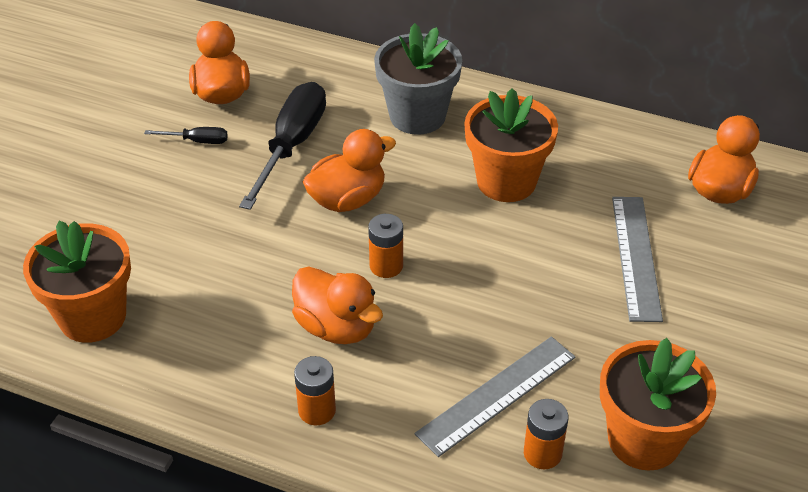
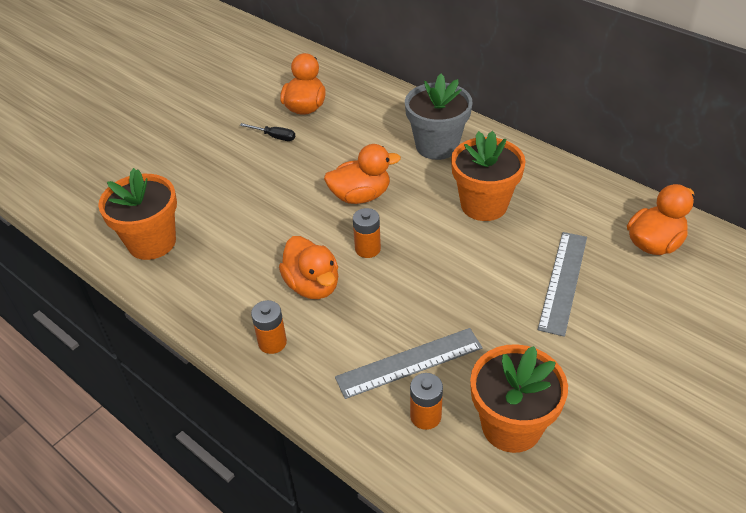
camera: 20 degrees right, 0 degrees up
black screwdriver [239,82,326,210] -> none

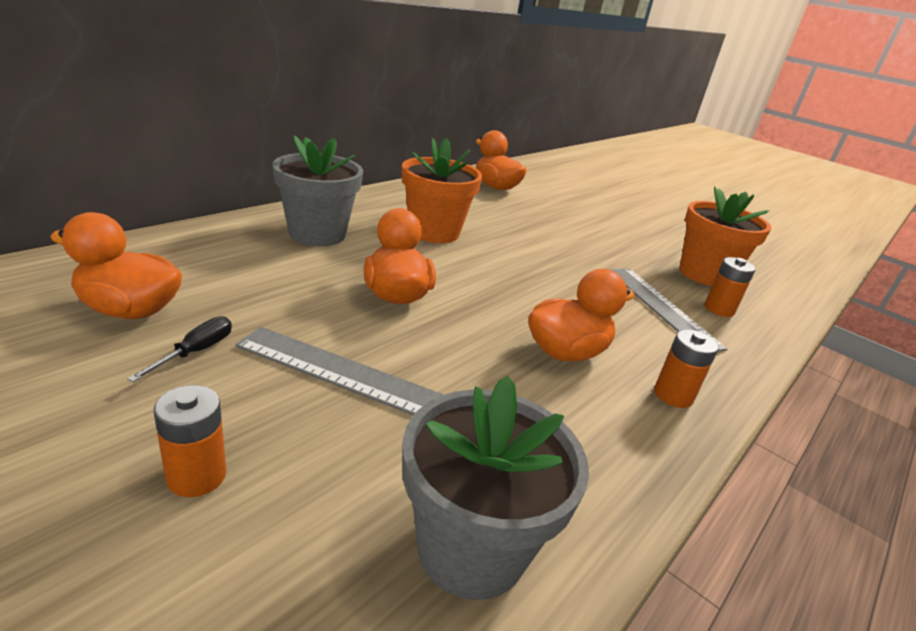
camera: 95 degrees left, 15 degrees down
orange flower pot [98,168,177,260] -> grey flower pot [402,375,589,600]
orange battery [353,208,381,258] -> orange battery moved to [154,385,227,497]
grey ruler [538,232,587,337] -> grey ruler moved to [235,327,444,415]

